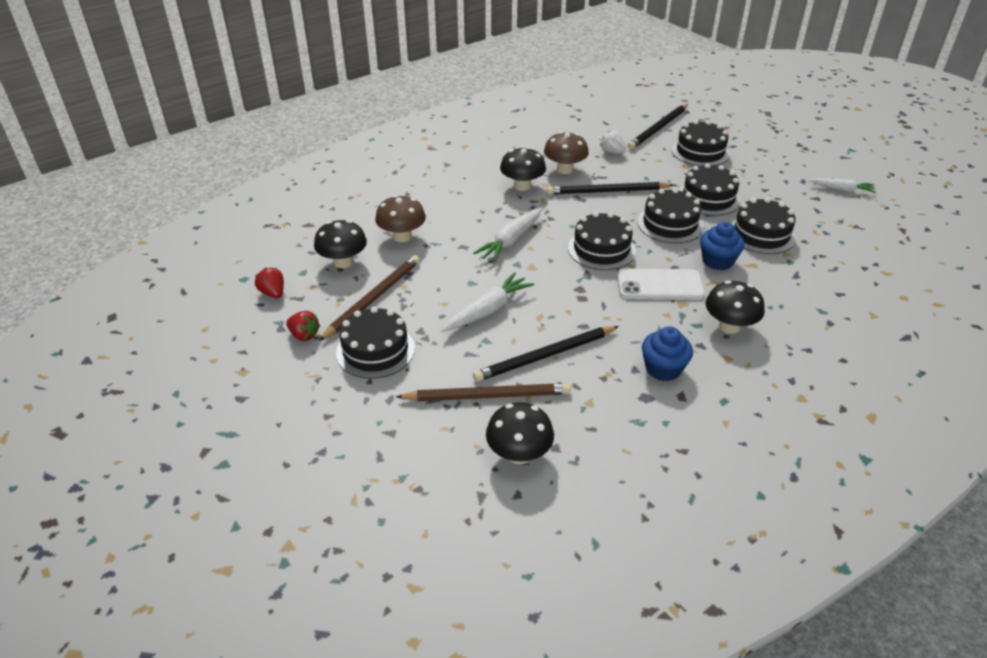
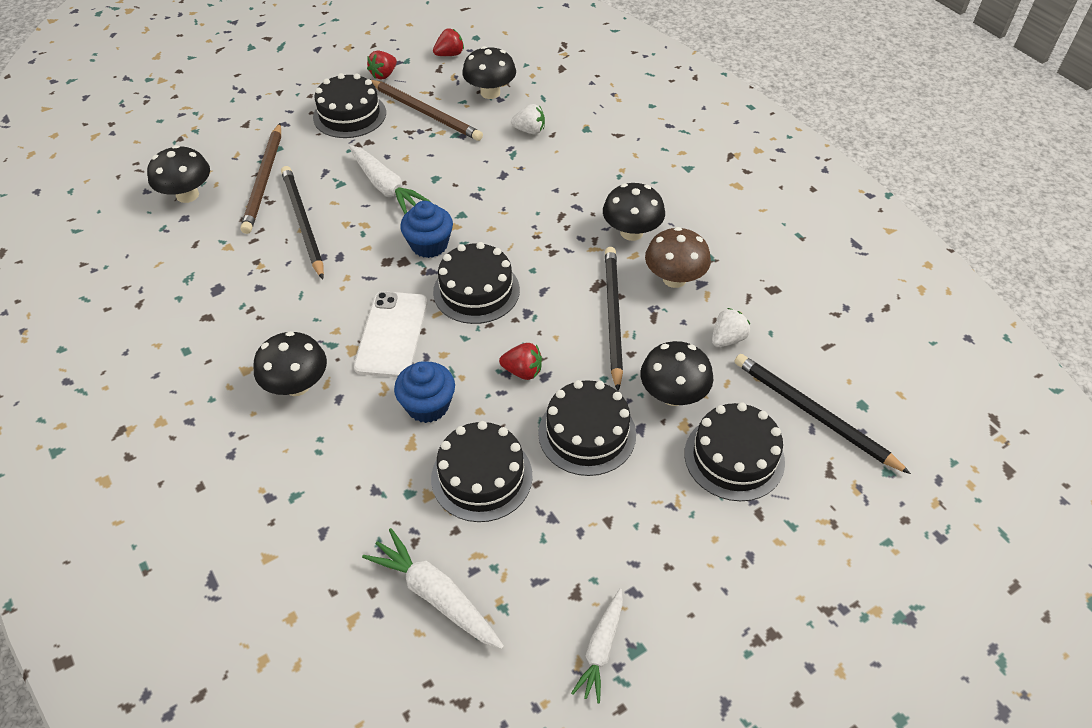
camera: 95 degrees right, 10 degrees up
brown mushroom [375,195,426,242] -> white strawberry [511,104,545,135]
white carrot [473,208,542,263] -> white carrot moved to [362,528,504,649]
black cake [637,188,703,243] -> red strawberry [499,343,542,380]
blue cupcake [642,327,693,381] -> blue cupcake moved to [400,201,453,258]
none -> black mushroom [641,341,713,406]

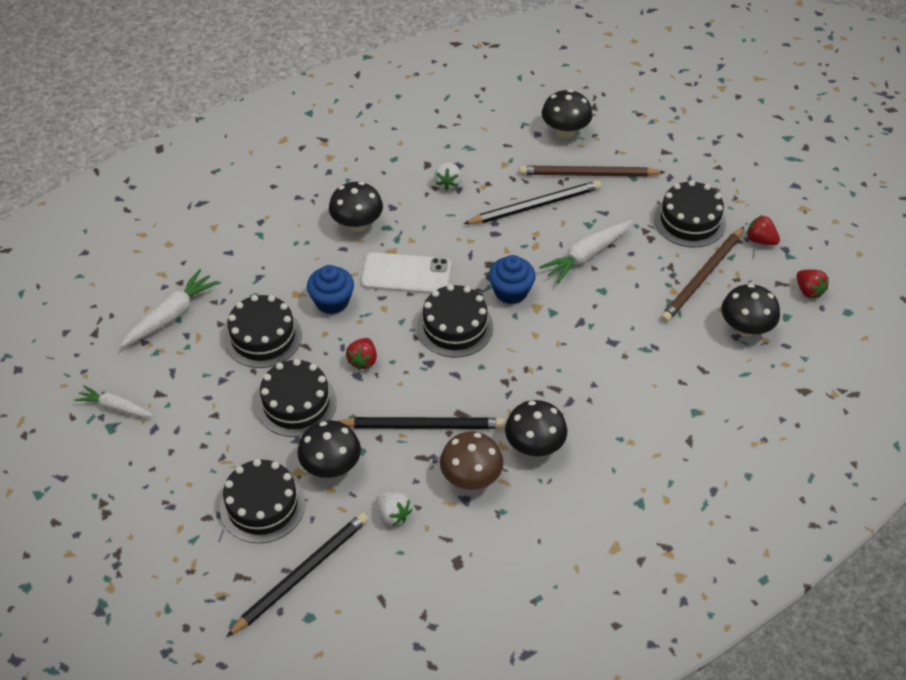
camera: 90 degrees right, 0 degrees up
white strawberry [511,104,545,135] -> white strawberry moved to [434,162,462,190]

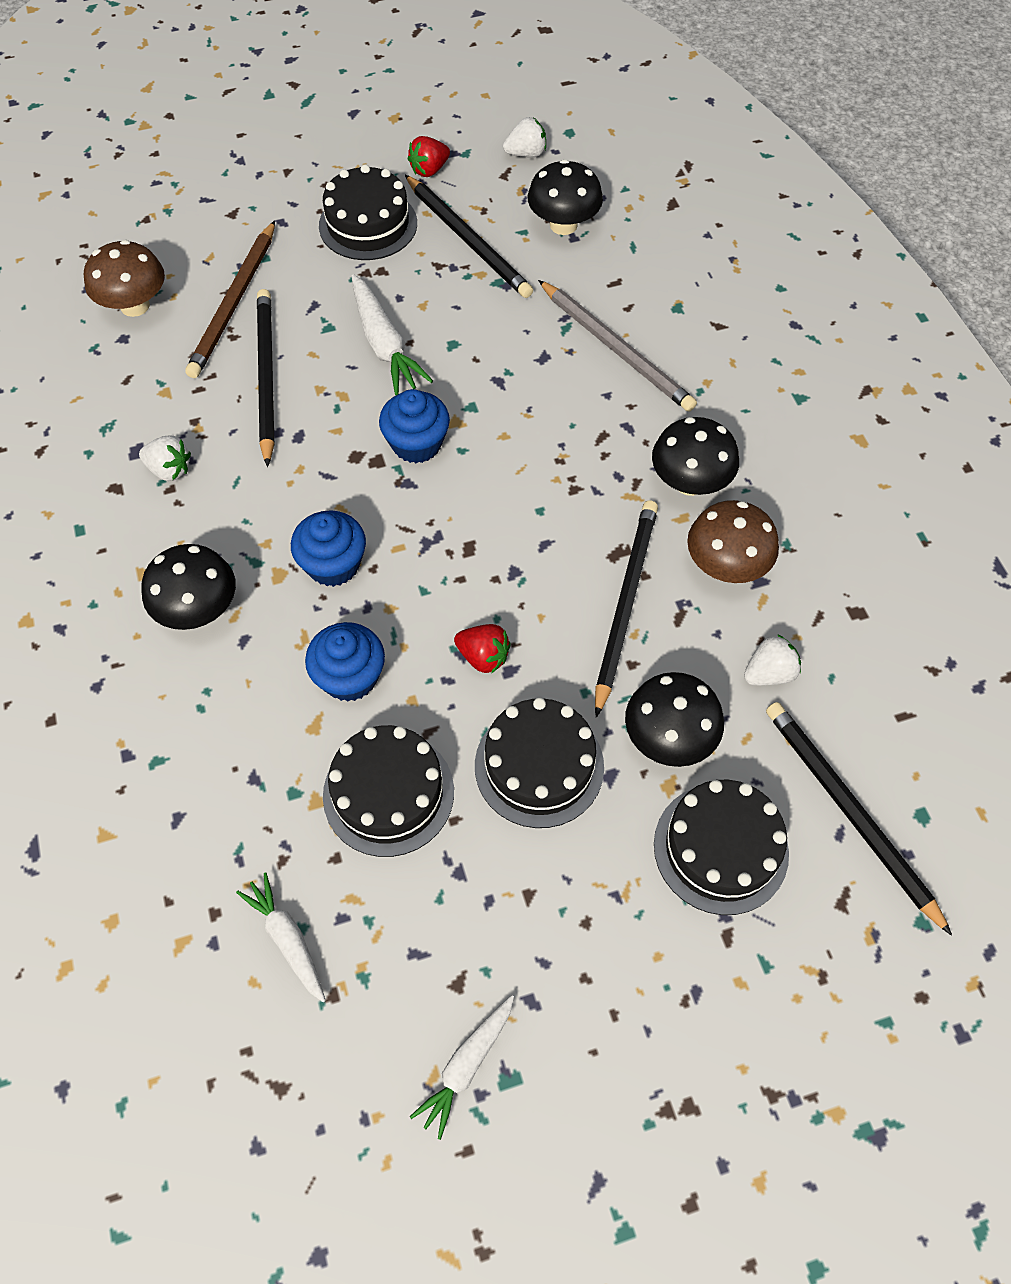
camera: 75 degrees left, 10 degrees up
white carrot [120,269,219,348] -> white carrot [236,872,326,1002], size x0.66
white phone [361,252,451,294] -> blue cupcake [291,510,366,587]
black cake [417,284,493,357] -> none
black mushroom [542,89,593,138] -> brown mushroom [84,240,165,317]
brown pencil [661,227,744,323] -> black pencil [405,175,533,298]
red strawberry [797,270,829,298] -> white strawberry [503,117,546,157]
none -> grey pencil [538,280,697,412]

